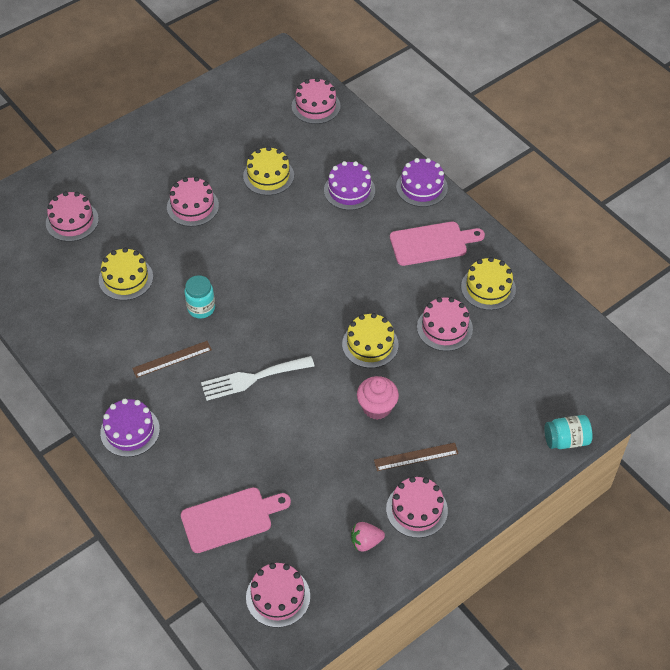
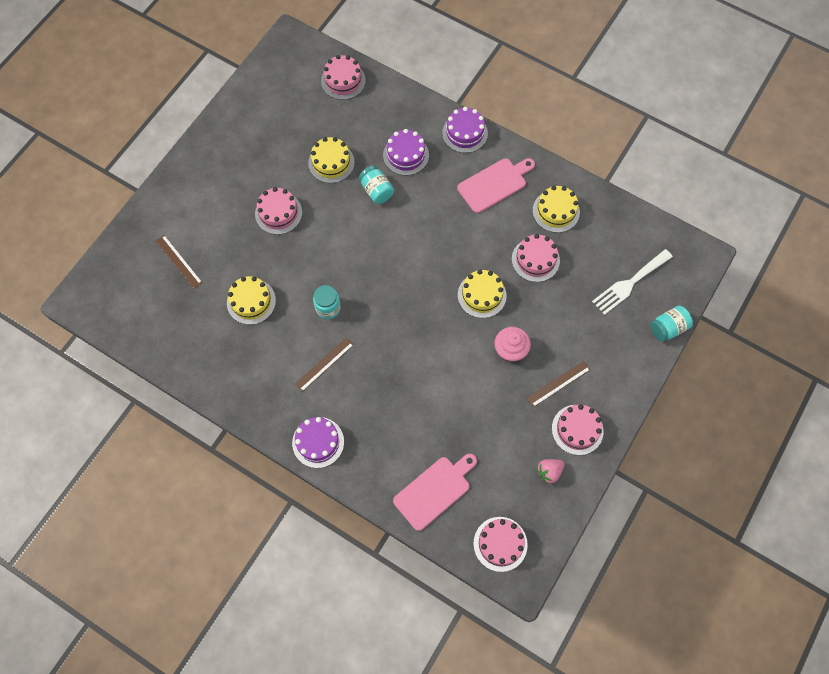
camera: 20 degrees left, 15 degrees up
pink cake [46,191,99,242] -> brown ruler [156,235,203,289]
white fork [201,356,314,401] -> white fork moved to [592,249,673,315]
none -> turquoise jar [359,165,394,204]

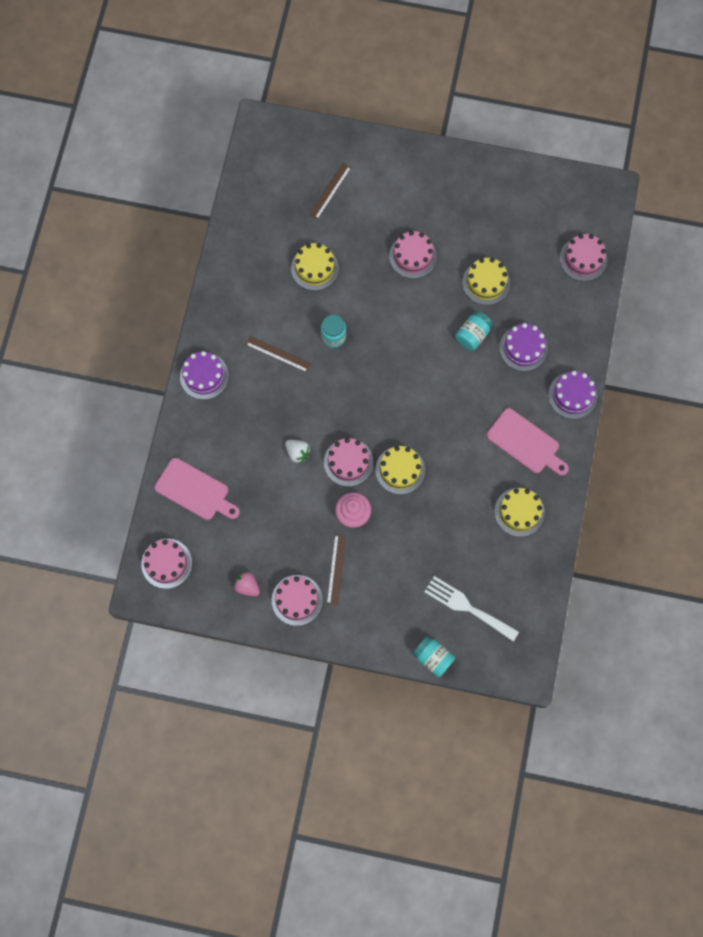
camera: 70 degrees right, 5 degrees up
pink cake [512,234,560,282] -> pink cake moved to [324,438,374,487]
brown ruler [527,361,591,407] -> brown ruler turned 60 degrees clockwise [327,534,346,605]
none -> white strawberry [285,440,311,464]

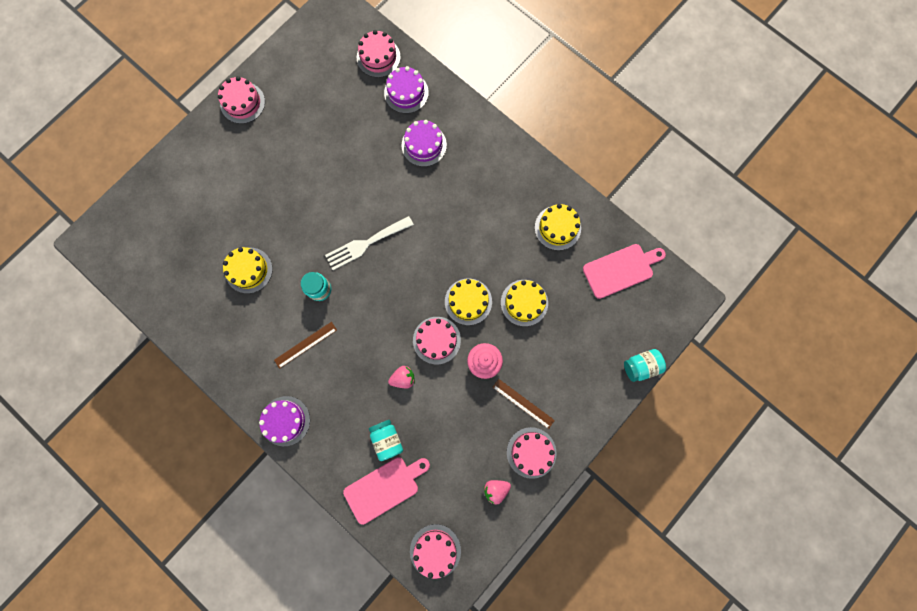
camera: 60 degrees left, 5 degrees up
white strawberry [285,440,311,464] -> pink strawberry [388,366,415,388]
brown ruler [309,163,351,220] -> none
pink cake [389,231,437,279] -> pink cake moved to [218,76,265,124]
white fork [424,576,519,641] -> white fork moved to [325,216,414,270]
turquoise jar [455,311,493,351] -> turquoise jar moved to [369,420,403,461]
yellow cake [462,258,510,305] -> yellow cake moved to [501,280,548,326]
pink cutting board [486,408,569,476] -> pink cutting board moved to [583,244,666,299]
purple cake [548,371,597,419] -> purple cake moved to [384,66,429,114]

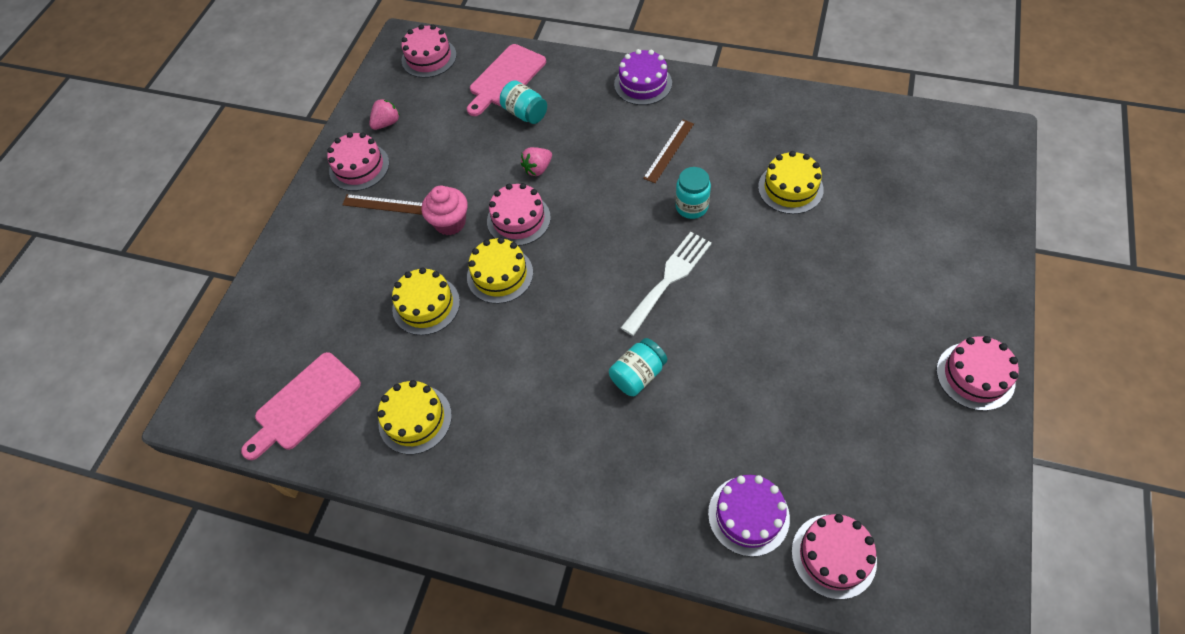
camera: 160 degrees right, 20 degrees down
purple cake [402,120,447,167] -> none
turquoise jar [624,349,666,382] -> turquoise jar moved to [609,338,667,396]

